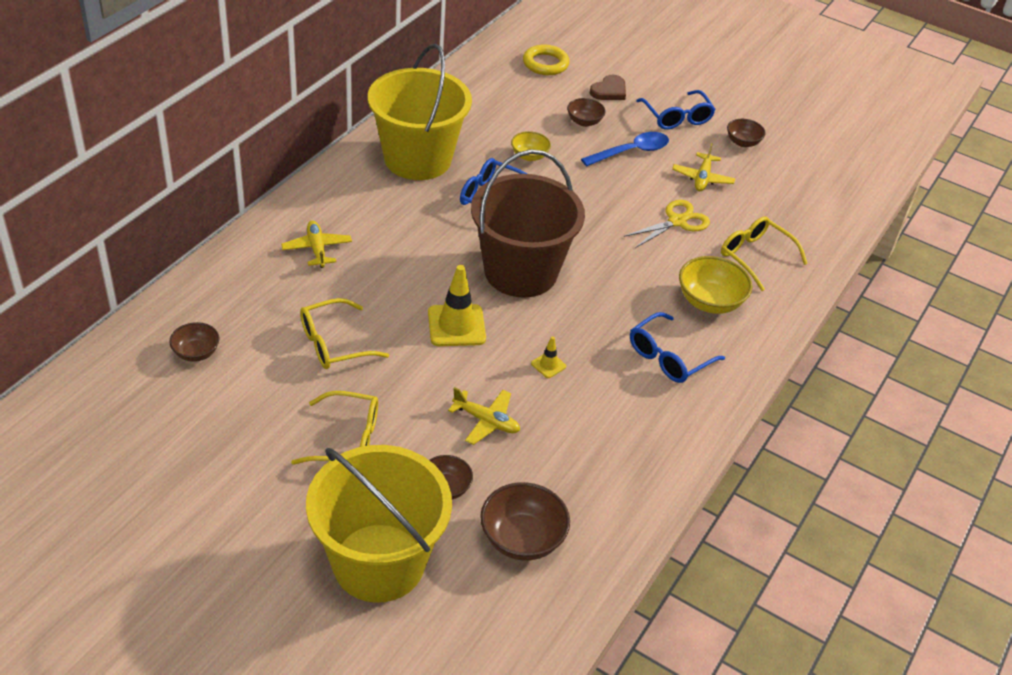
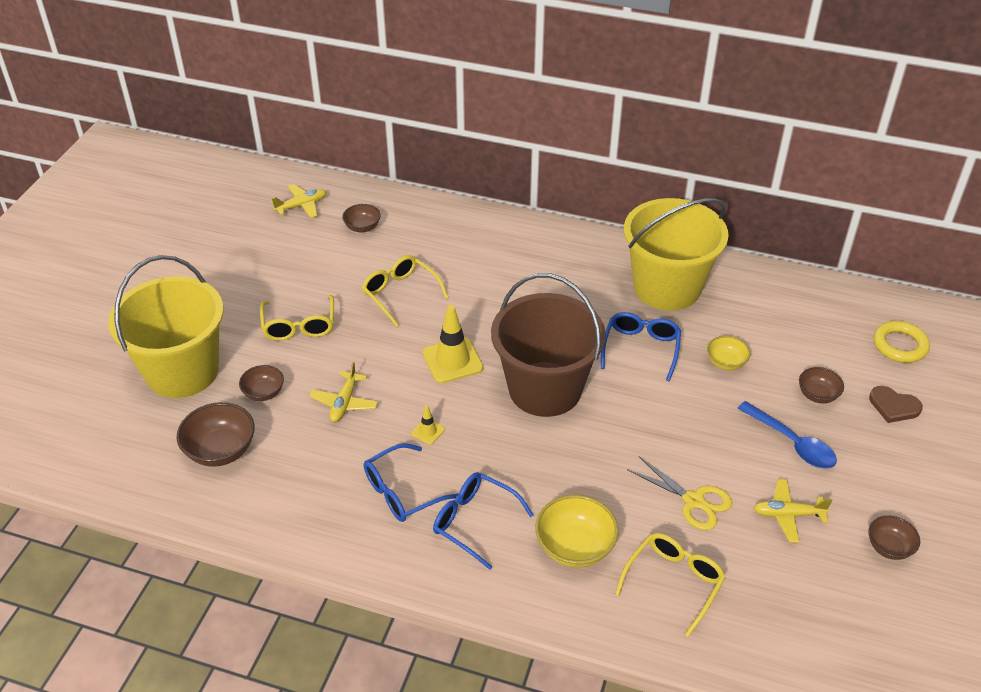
camera: 80 degrees right, 0 degrees up
yellow plane [281,220,352,268] -> yellow plane moved to [272,184,326,218]
blue glasses [636,90,716,130] -> blue glasses moved to [364,443,459,522]

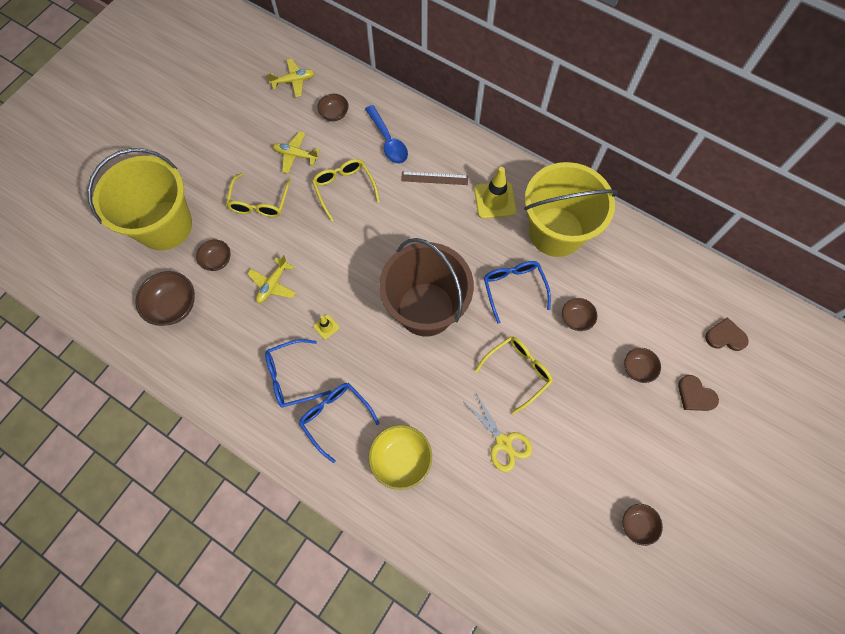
camera: 15 degrees right, 25 degrees up
yellow traffic cone [423,305,483,383] -> yellow traffic cone moved to [474,167,516,219]
blue glasses [601,312,681,382] -> blue glasses turned 45 degrees counterclockwise [483,261,551,324]
yellow glasses [615,533,726,637] -> yellow glasses moved to [475,336,553,414]
yellow bowl [707,336,751,370] -> brown bowl [562,298,597,331]
blue spoon [737,401,837,469] -> blue spoon moved to [365,105,408,164]
yellow plane [753,479,832,543] -> yellow plane moved to [273,131,320,174]
yellow ring [873,321,930,363] -> brown heart [705,317,749,351]
none -> brown ruler [401,172,468,185]

